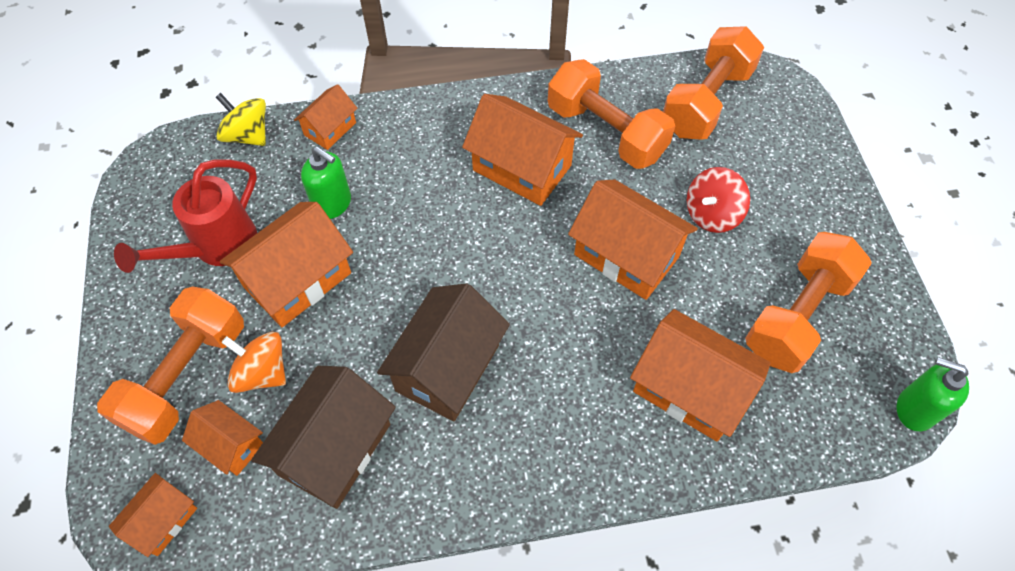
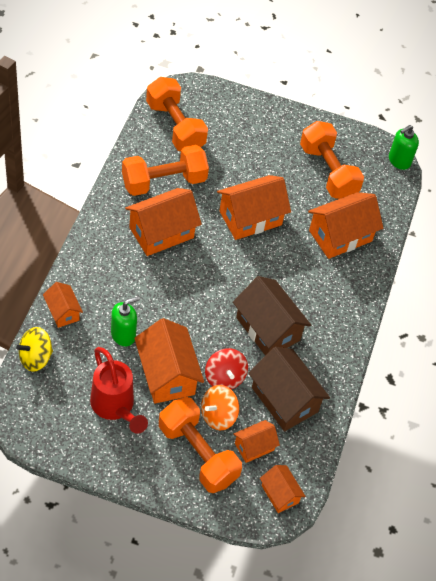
camera: 70 degrees left, 5 degrees down
red spinning top [687,167,750,233] -> red spinning top moved to [205,348,248,389]

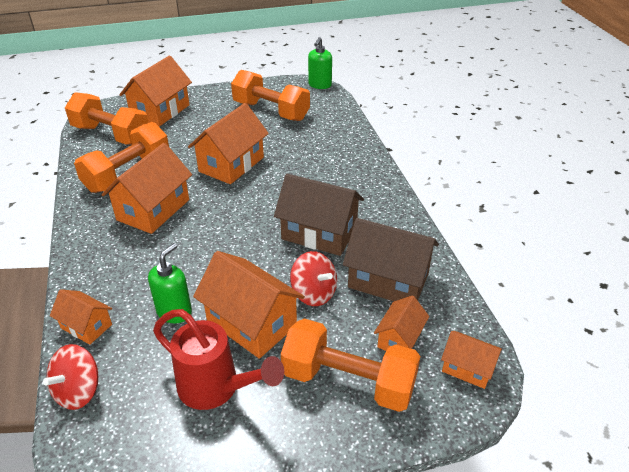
camera: 25 degrees left, 15 degrees down
yellow spinning top [16,327,53,372] -> red spinning top [43,344,98,410]
orange spinning top [201,385,239,430] -> none
orange house [308,192,383,259] -> orange house moved to [119,56,192,127]

